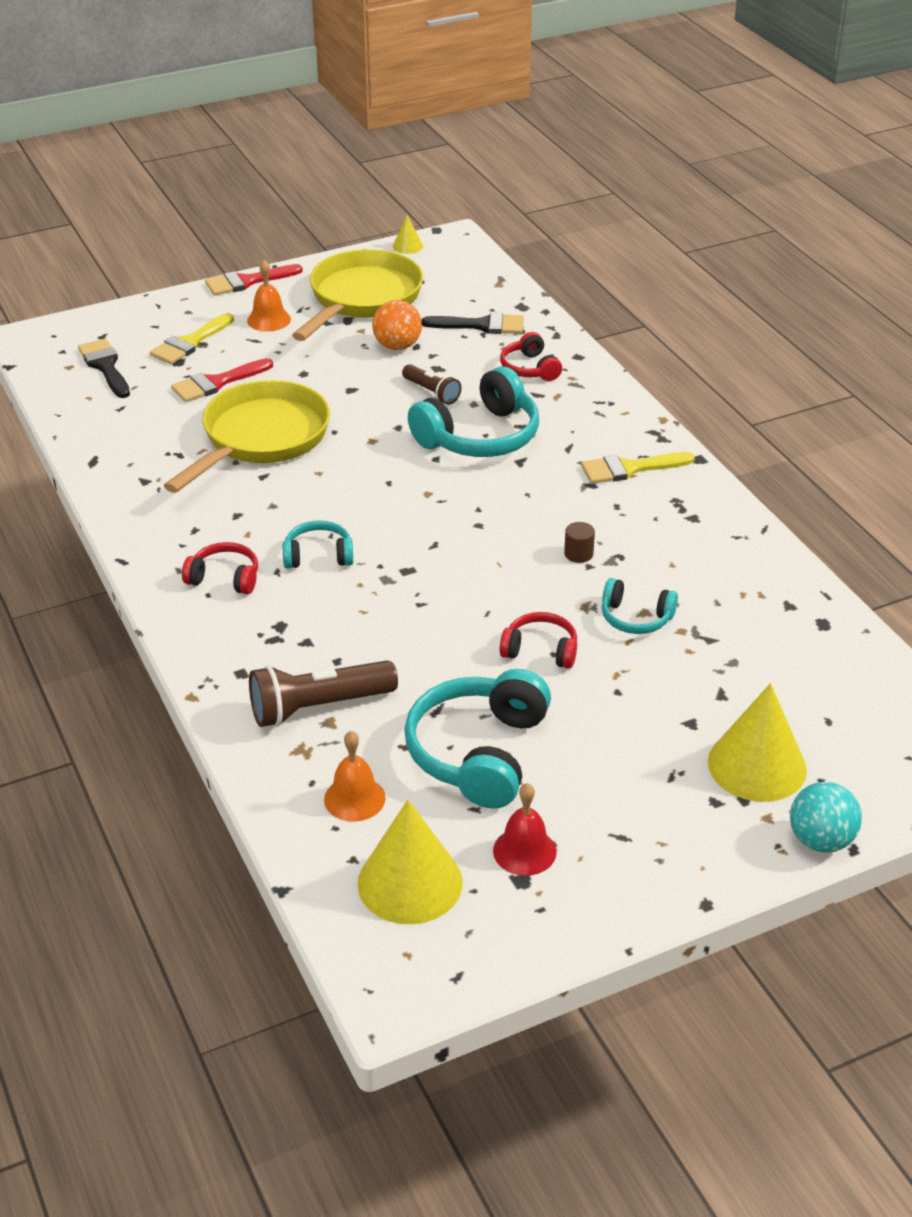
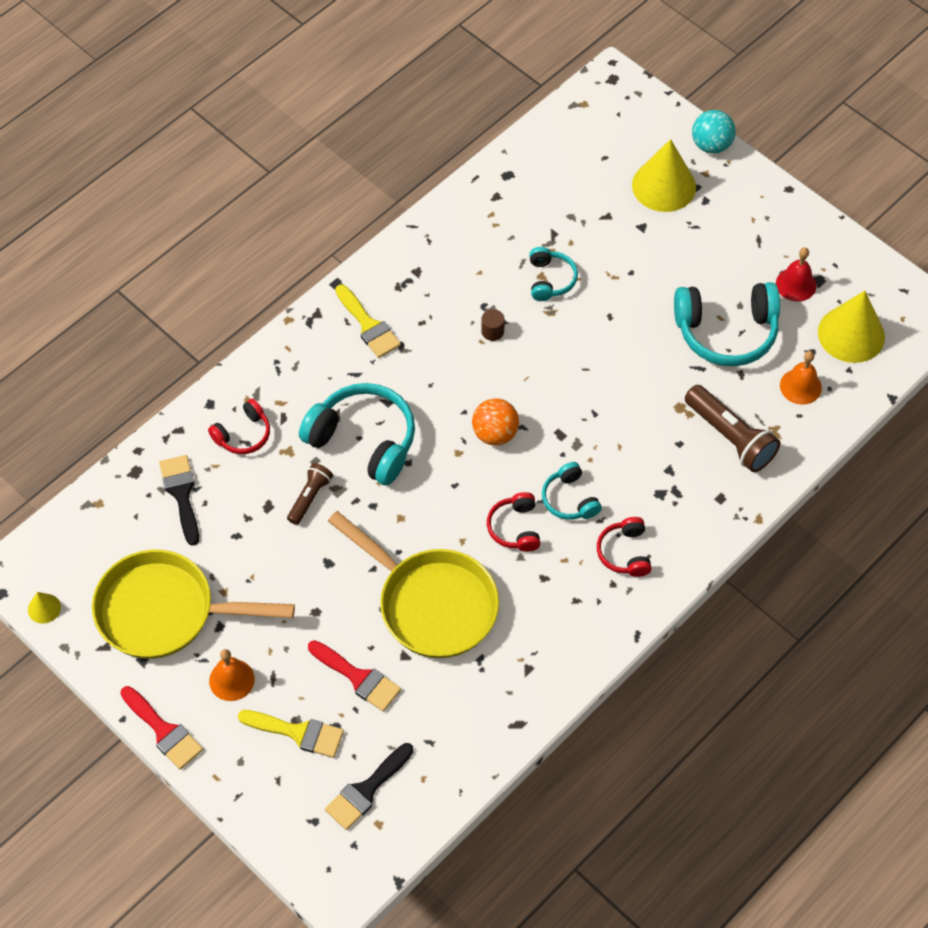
camera: 110 degrees left, 20 degrees up
yellow pan [164,380,330,493] -> yellow pan turned 150 degrees counterclockwise [328,511,499,658]
orange ball [372,300,422,350] -> orange ball moved to [472,398,519,445]
red headphones [500,612,577,669] -> red headphones moved to [487,492,541,552]

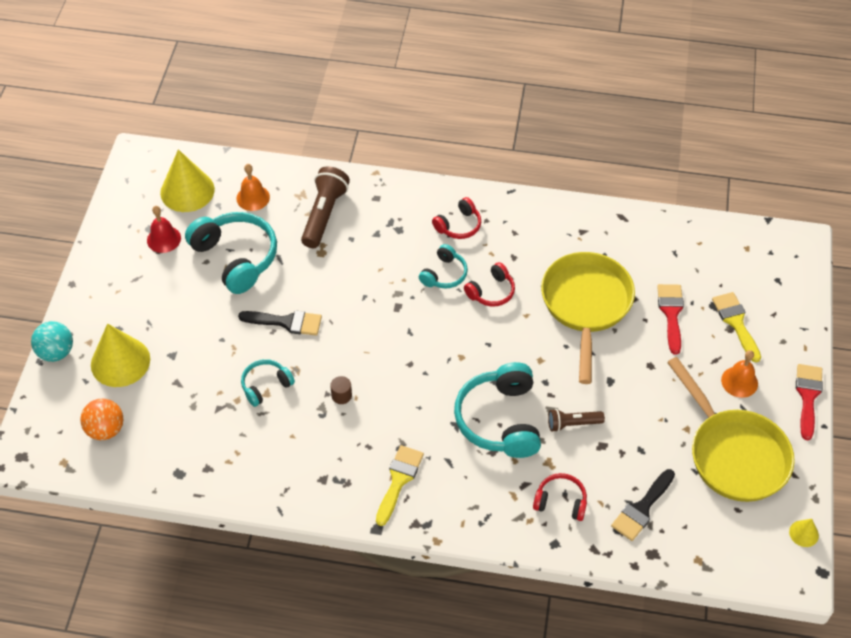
camera: 125 degrees left, 5 degrees down
black brush [325,743,414,830] -> black brush moved to [238,310,322,336]
orange ball [472,398,519,445] -> orange ball moved to [80,399,123,440]

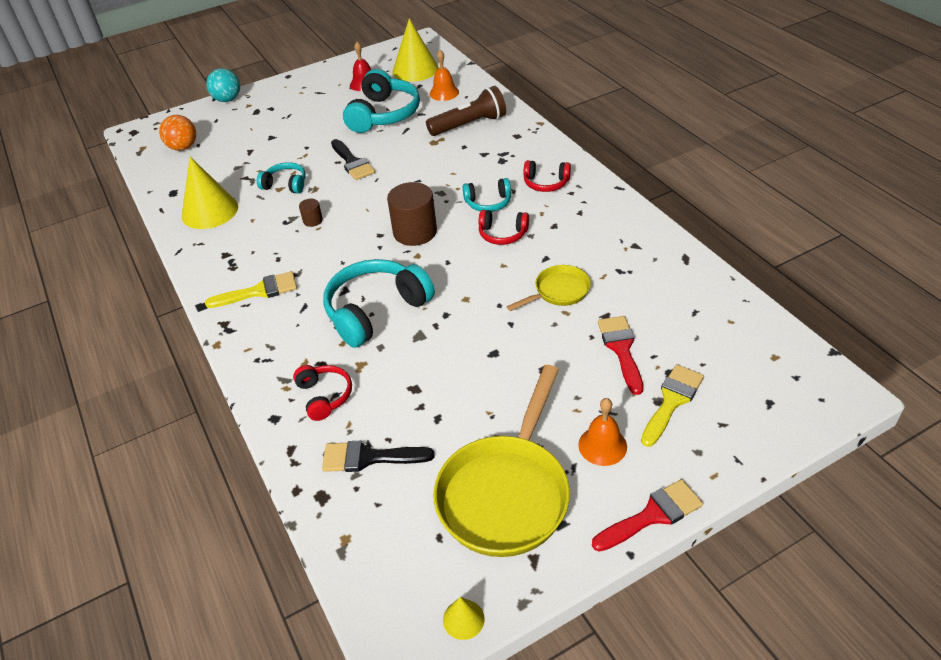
camera: 55 degrees right, 10 degrees down
yellow cone [91,324,150,387] -> yellow cone moved to [182,157,238,229]
yellow pan [541,252,635,384] -> yellow pan [507,265,591,311], size x0.51
brown flashlight [548,409,605,432] -> none
red brush [657,284,684,355] -> red brush turned 60 degrees counterclockwise [598,316,643,395]
none -> brown cylinder [387,182,437,246]

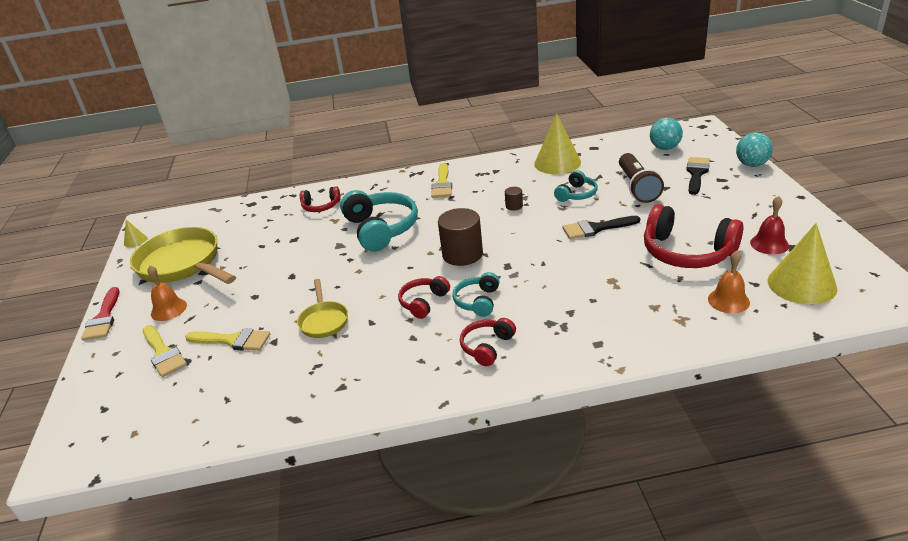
camera: 110 degrees right, 10 degrees down
orange ball [159,115,196,151] -> turquoise ball [650,118,683,150]
black brush [322,441,435,472] -> black brush moved to [686,157,710,195]
turquoise headphones [343,69,420,133] -> red headphones [644,204,743,268]
brown flashlight [426,86,506,136] -> brown flashlight moved to [619,153,664,203]
red brush [598,316,643,395] -> yellow brush [185,328,270,351]

